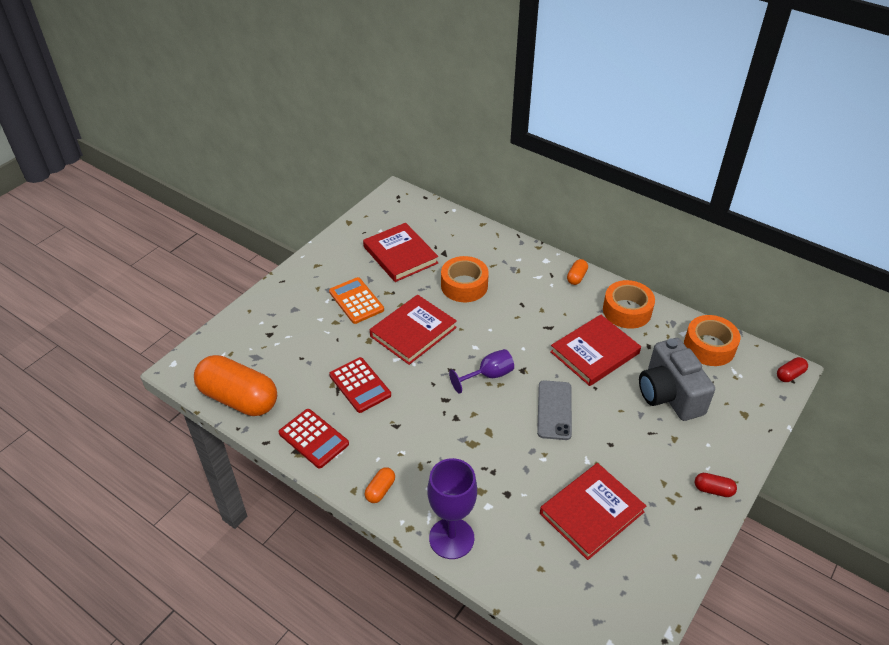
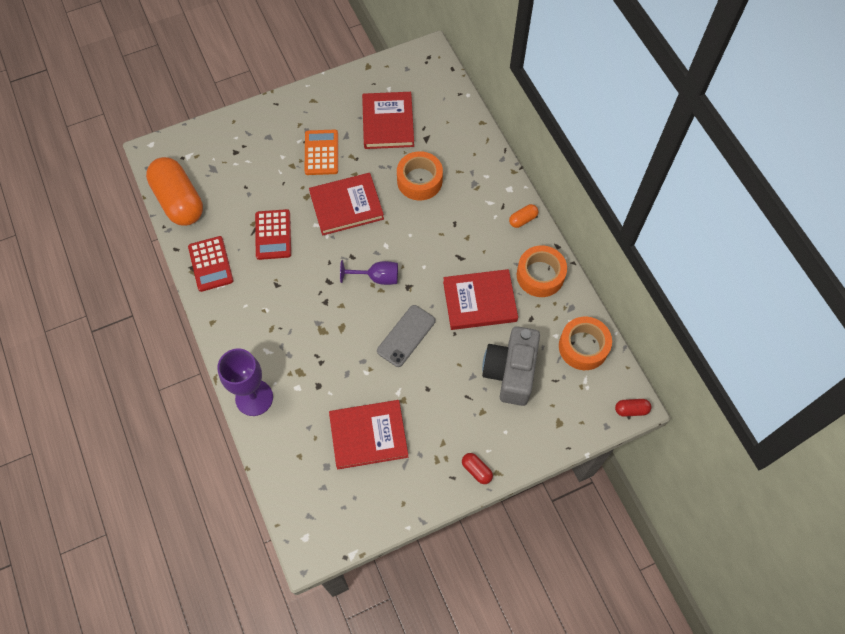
camera: 30 degrees right, 20 degrees up
orange capsule [365,467,395,503] -> none

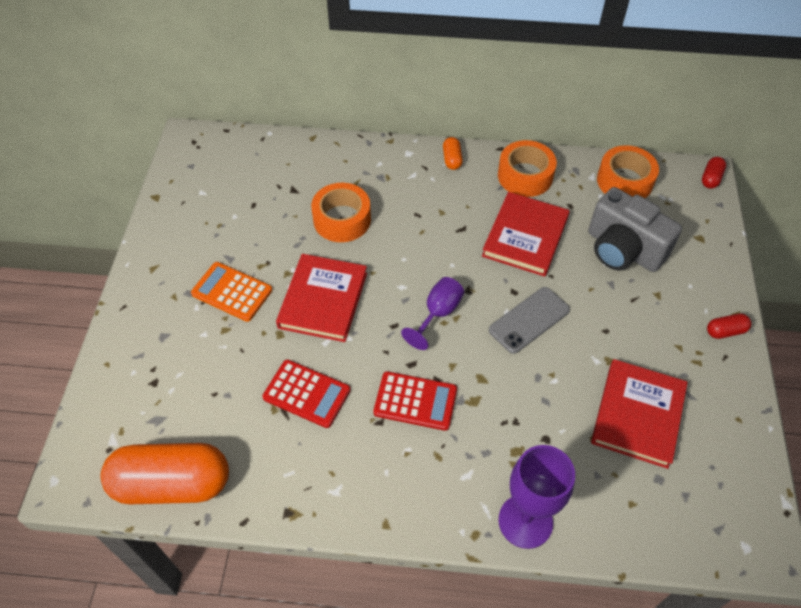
camera: 60 degrees left, 10 degrees down
red calculator [188,236,233,292] -> red calculator moved to [373,371,457,431]
red book [362,92,414,149] -> none
grey phone [377,305,436,367] -> grey phone turned 75 degrees clockwise [489,287,570,354]

